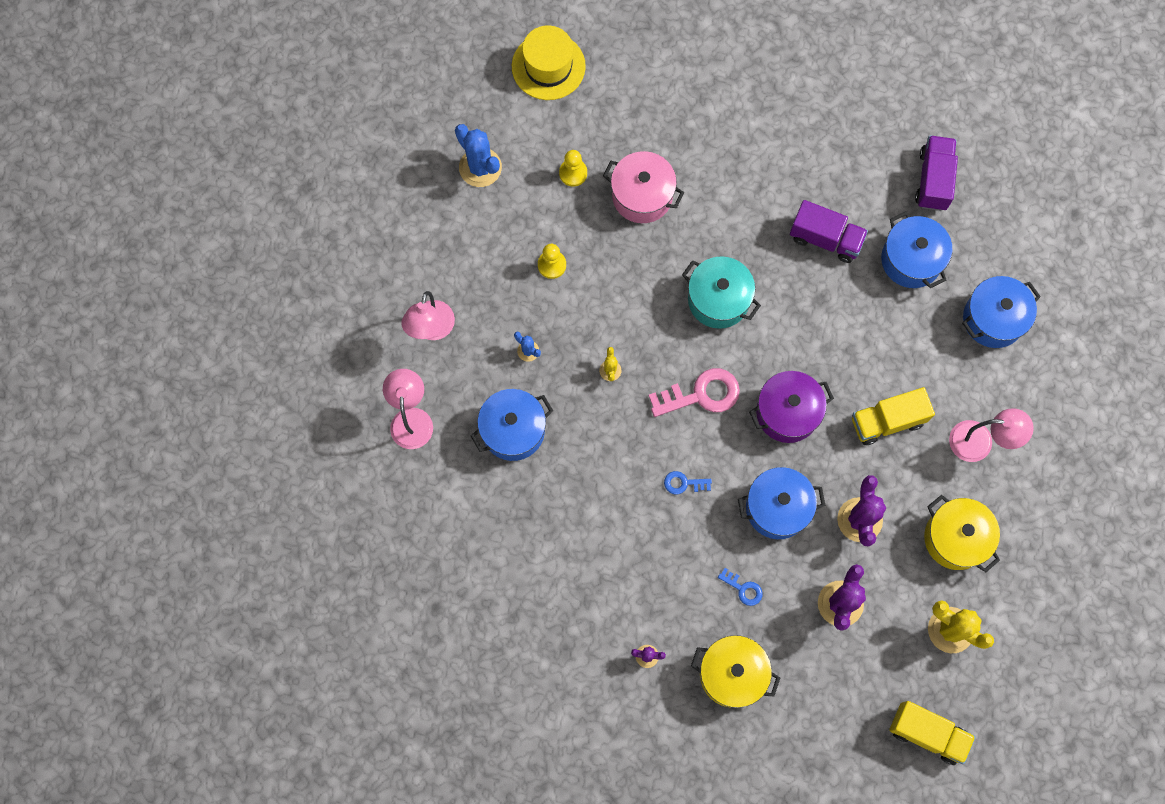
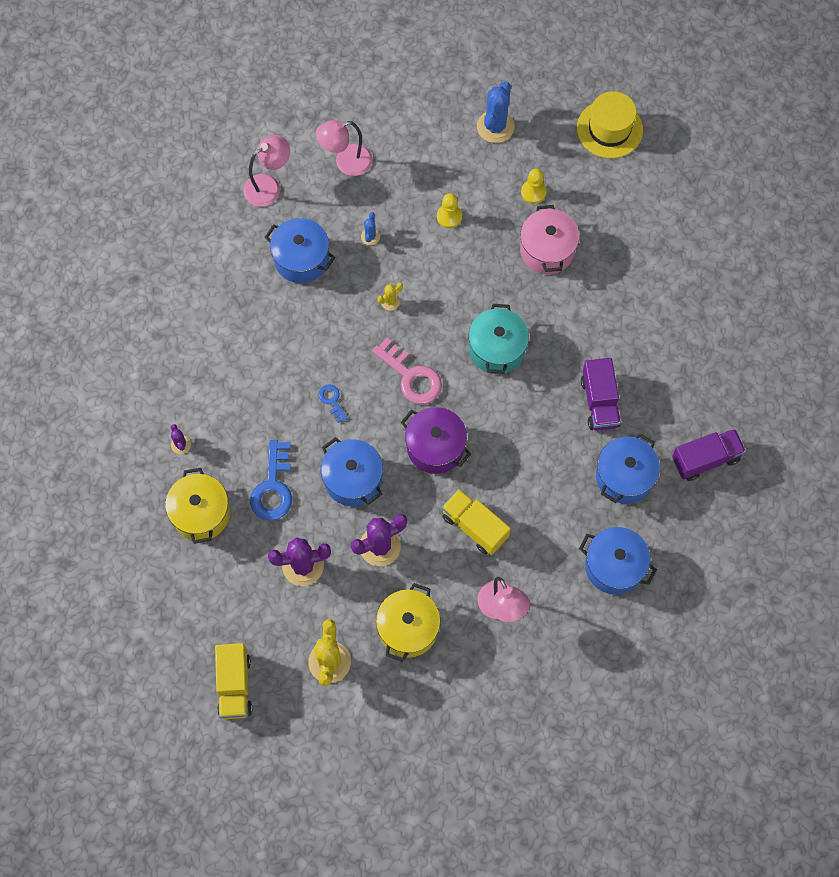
camera: 60 degrees right, 5 degrees down
blue key [718,568,763,606] -> blue key [250,440,292,521], size x1.95

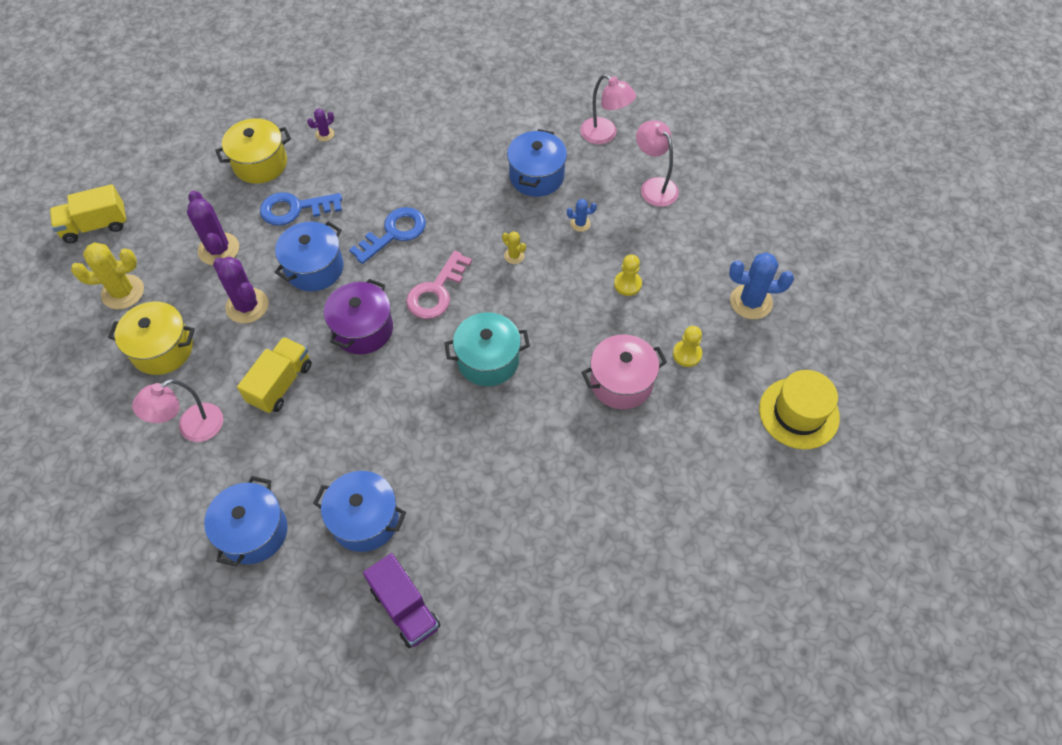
camera: 75 degrees right, 10 degrees down
blue key [318,385,347,423] -> blue key [349,207,426,264], size x1.95
purple truck [581,358,621,431] -> none

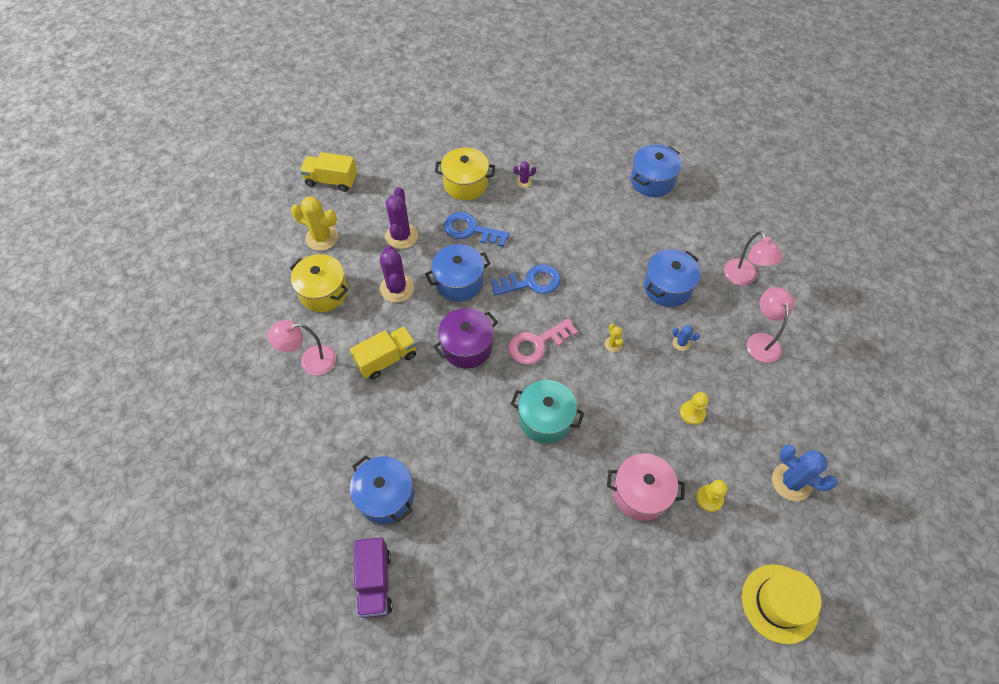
camera: 30 degrees right, 0 degrees up
blue pot [204,476,288,567] -> blue pot moved to [631,144,682,197]

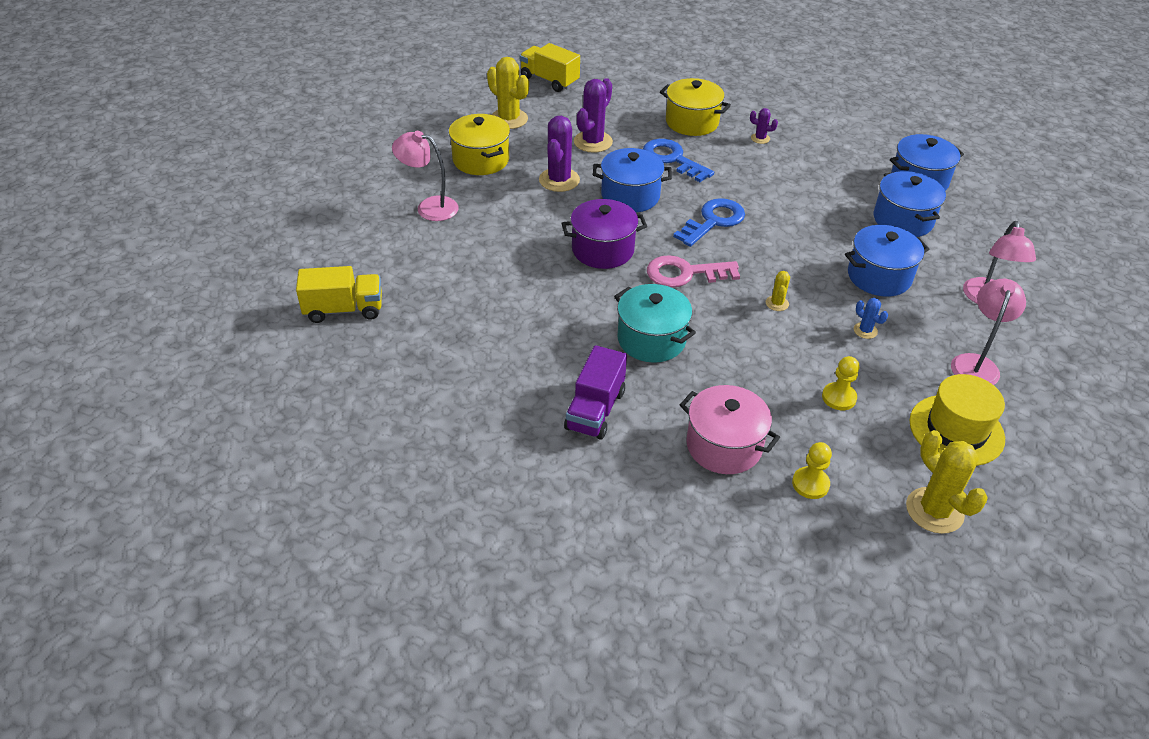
camera: 25 degrees right, 15 degrees down
yellow truck [350,326,416,380] -> yellow truck moved to [296,266,382,323]
blue pot [350,455,414,524] -> blue pot moved to [874,171,946,237]
purple truck [354,537,393,618] -> purple truck moved to [564,345,627,440]
blue key [491,264,561,296] -> blue key turned 60 degrees counterclockwise [673,198,745,247]
yellow hat [742,564,821,644] -> yellow hat moved to [909,374,1005,466]
blue cactus [772,444,838,501] -> yellow cactus [906,430,988,534]

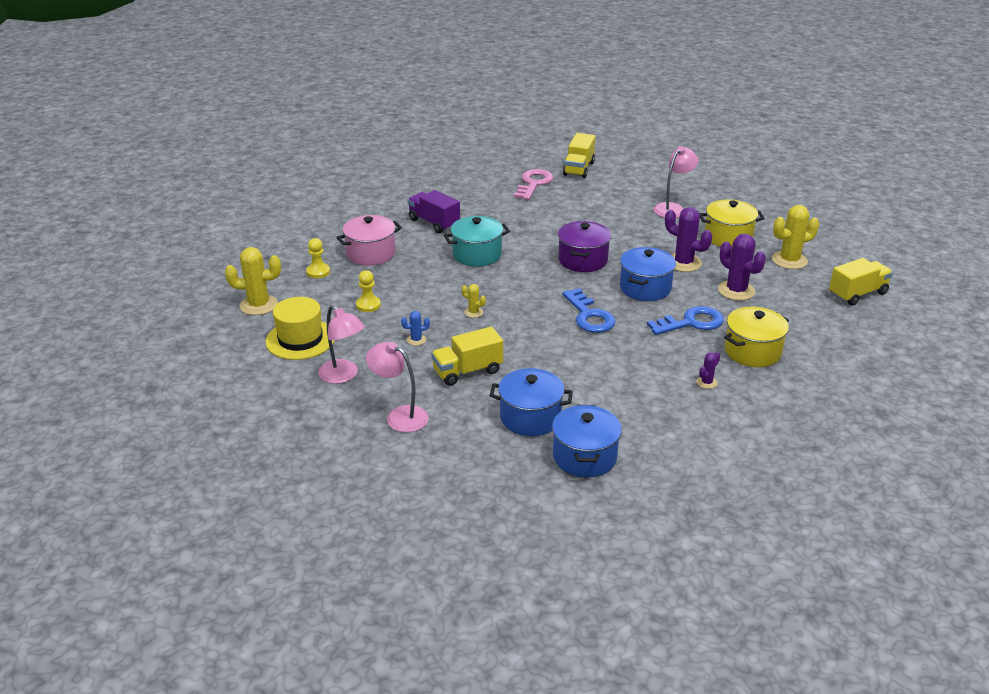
camera: 115 degrees right, 10 degrees down
pink key [647,255,740,288] -> pink key moved to [514,169,553,200]
blue pot [845,225,929,296] -> yellow truck [431,327,503,386]

